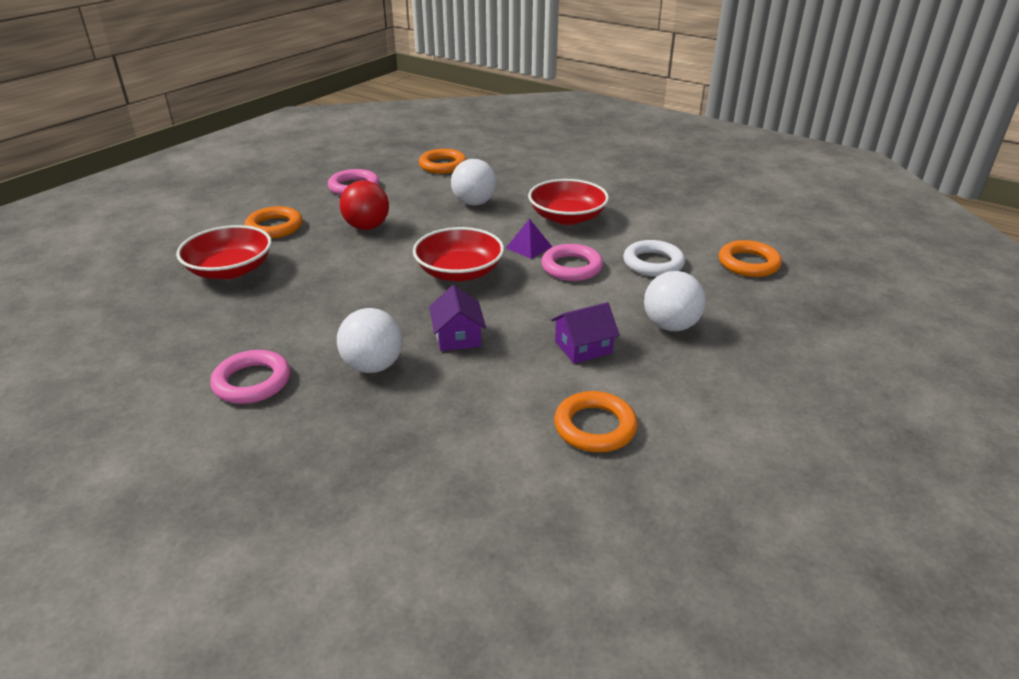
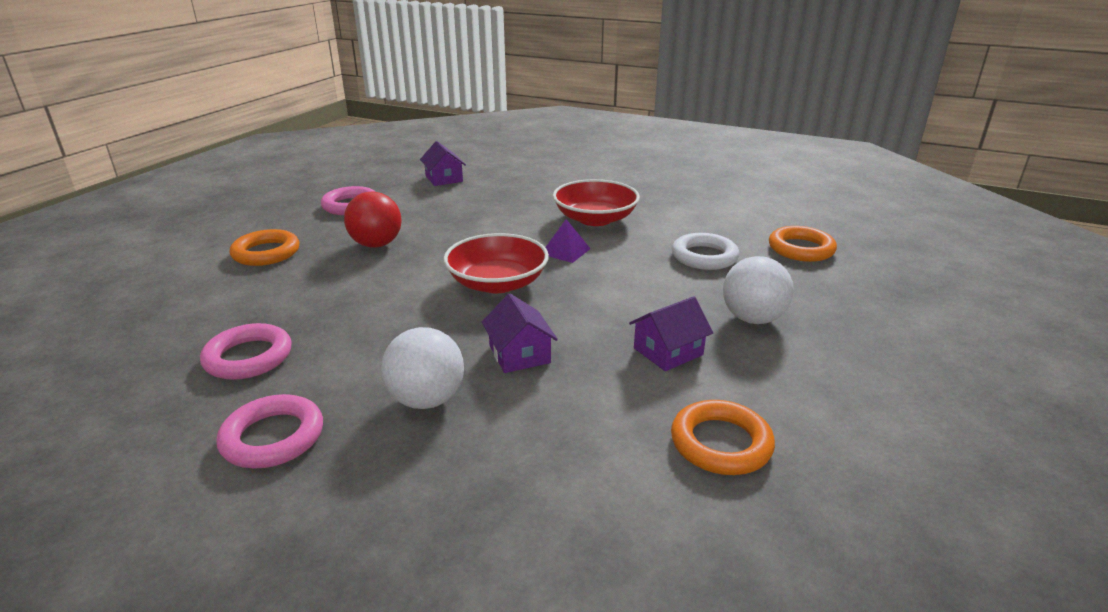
camera: 10 degrees left, 5 degrees down
red bowl [176,225,272,279] -> none
orange ring [419,149,467,174] -> purple house [420,141,466,186]
white ball [451,159,497,206] -> none
pink ring [541,244,603,281] -> pink ring moved to [200,323,292,380]

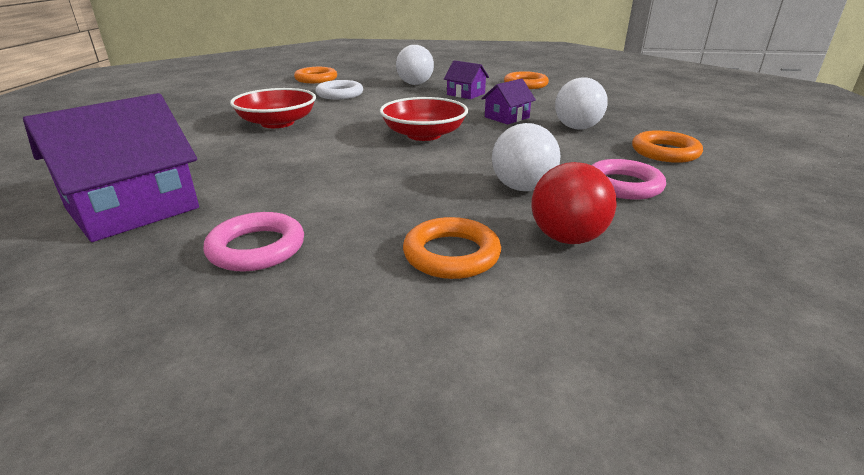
camera: 110 degrees left, 0 degrees up
pink ring [216,394,323,468] -> orange ring [632,130,703,163]
red ball [344,192,402,247] -> red ball moved to [531,162,617,244]
purple house [420,141,466,186] -> purple house [23,93,199,242], size x1.93
purple pyramid [545,219,591,263] -> none
none -> white ball [492,123,560,191]

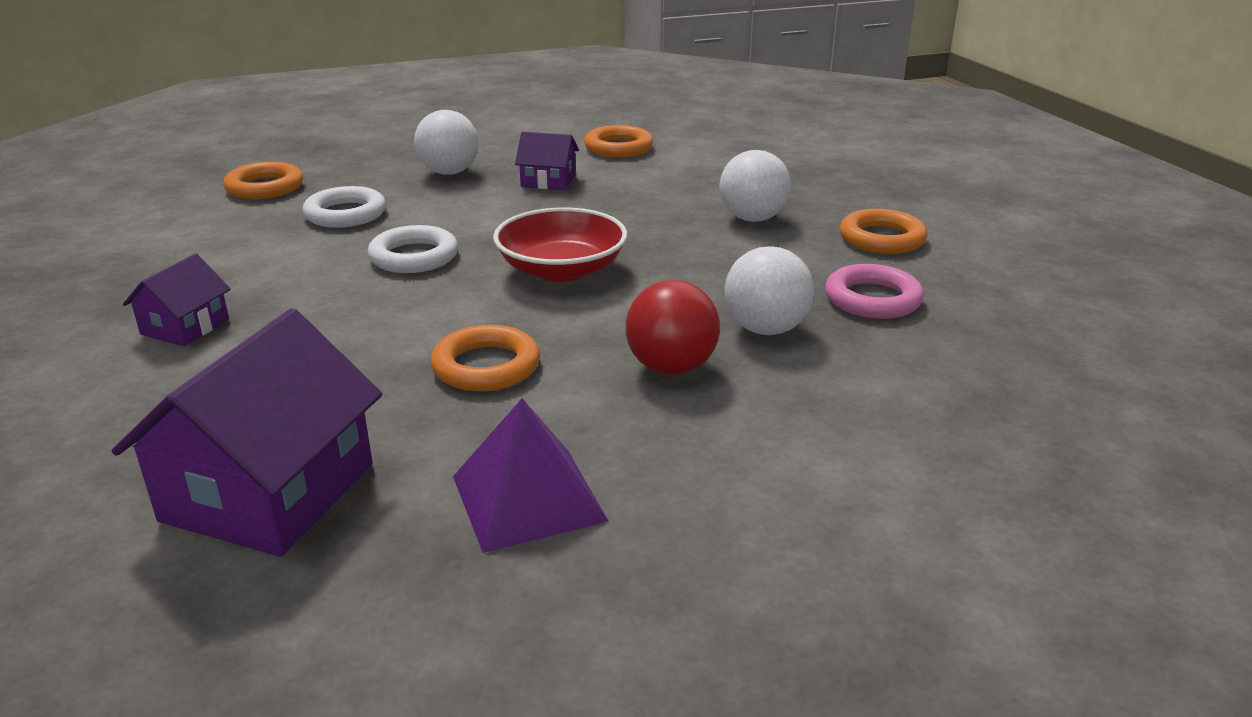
camera: 25 degrees left, 0 degrees up
pink ring [203,212,304,271] -> purple pyramid [453,398,609,553]
red bowl [230,88,316,128] -> none
orange ring [403,217,501,279] -> orange ring moved to [430,325,540,392]
purple house [481,79,536,124] -> purple house moved to [123,254,231,346]
red ball [531,162,617,244] -> red ball moved to [626,280,720,375]
none -> white ring [368,225,458,273]

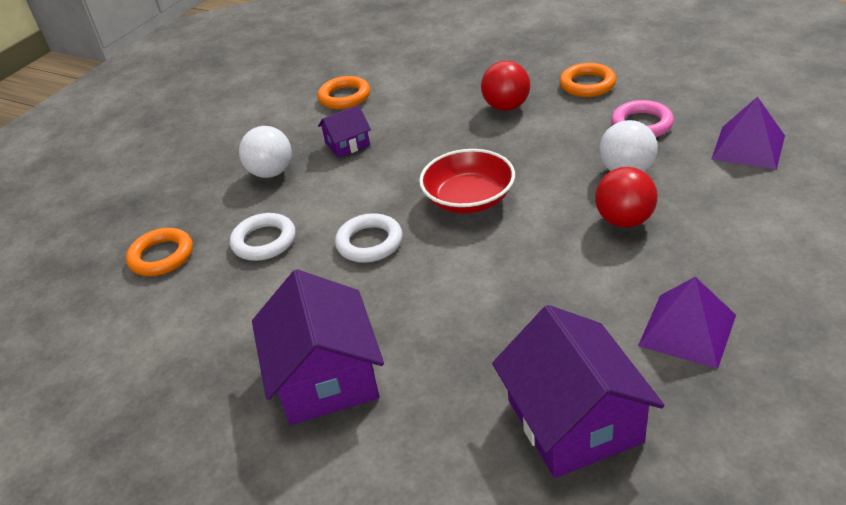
camera: 35 degrees left, 10 degrees up
purple house [123,254,231,346] -> purple house [252,270,384,425], size x1.93
orange ring [430,325,540,392] -> none
white ball [720,150,791,222] -> red ball [481,61,530,111]
none -> purple pyramid [711,97,785,169]

